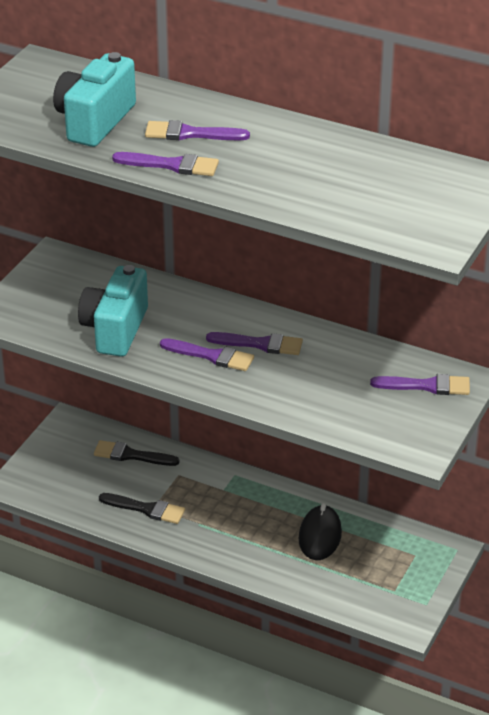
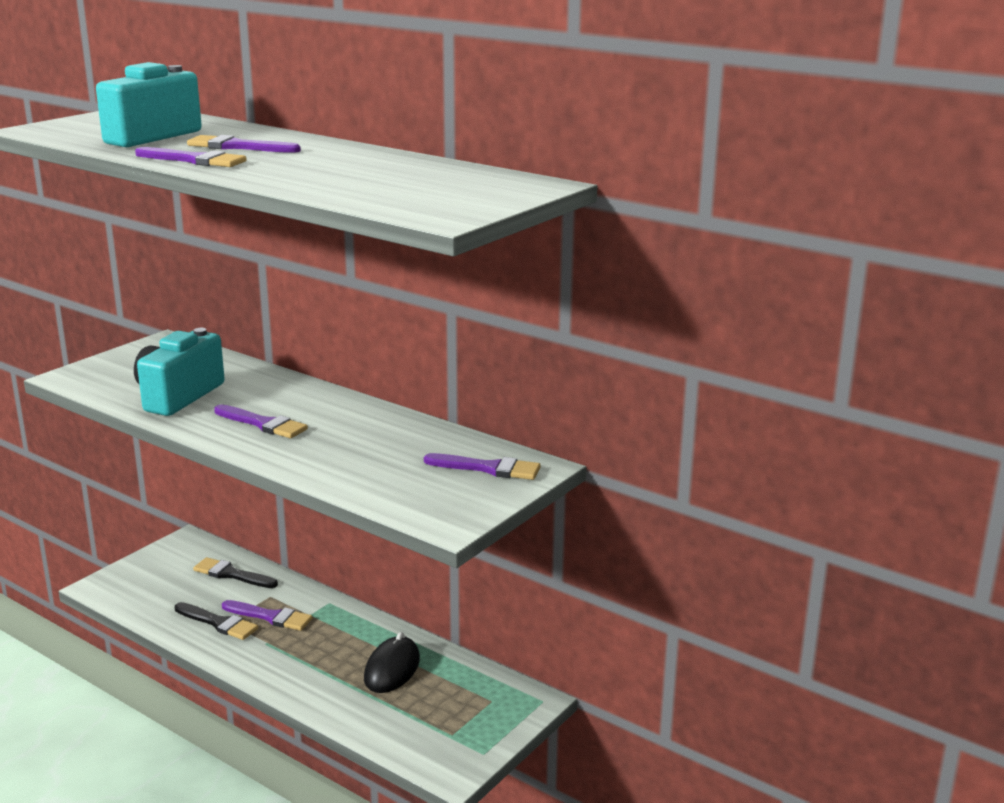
camera: 10 degrees right, 15 degrees down
purple brush [206,332,303,355] -> purple brush moved to [222,600,312,631]

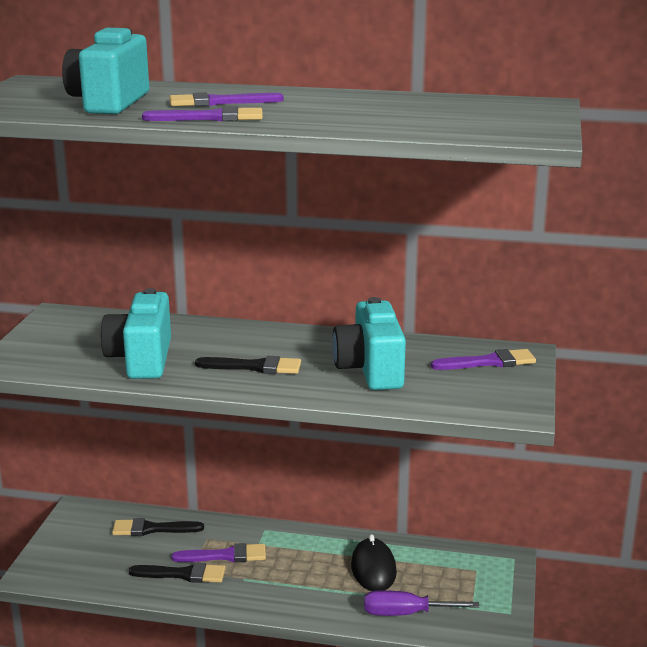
camera: 25 degrees left, 0 degrees up
purple brush [214,404,308,438] -> black brush [195,356,301,374]
none -> turquoise camera [332,297,406,390]
none -> purple screwdriver [364,590,480,616]

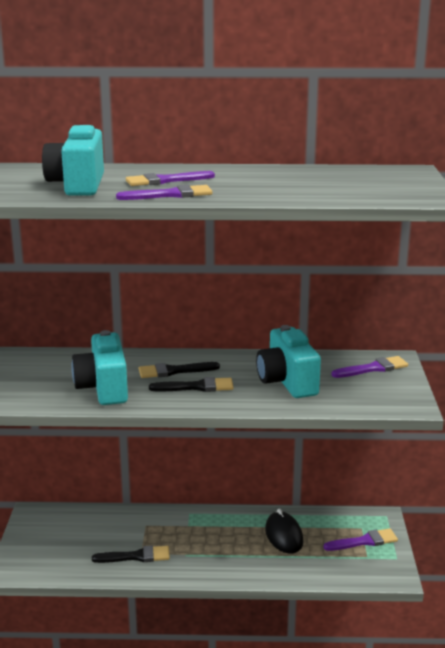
camera: 10 degrees left, 0 degrees up
black brush [112,518,204,536] -> black brush moved to [139,362,220,378]
purple brush [171,543,266,562] -> purple brush moved to [323,528,398,551]
purple screwdriver [364,590,480,616] -> none

